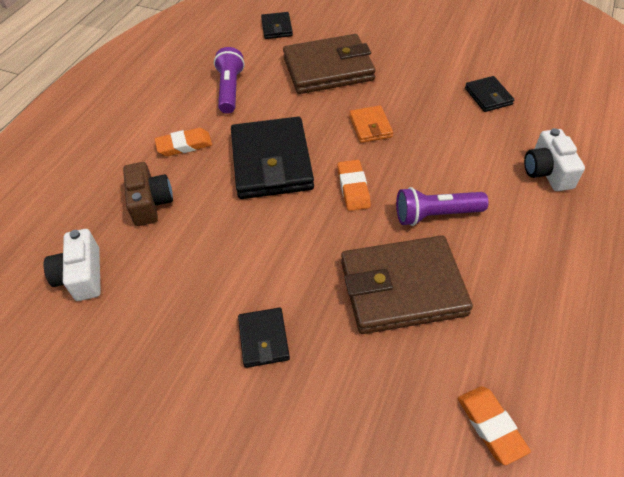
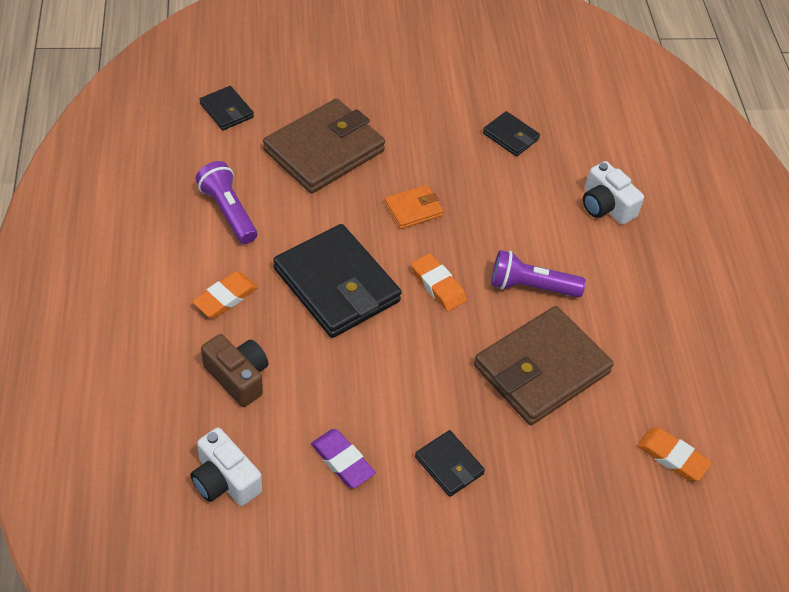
camera: 35 degrees left, 0 degrees up
orange wallet [349,105,393,143] -> orange wallet turned 75 degrees counterclockwise [384,185,444,229]
purple flashlight [396,187,488,226] -> purple flashlight turned 45 degrees clockwise [491,250,586,297]
none -> purple eraser [311,429,376,488]

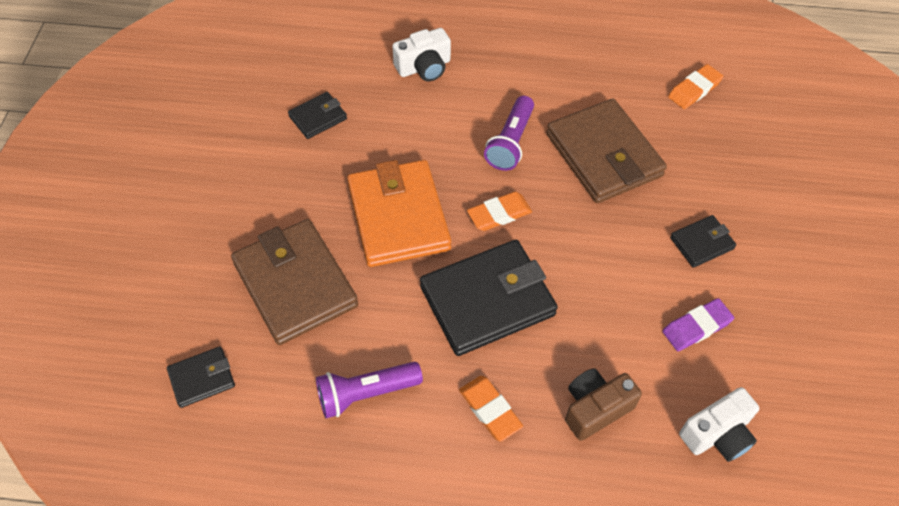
camera: 75 degrees left, 5 degrees up
orange wallet [384,185,444,229] -> orange wallet [347,160,451,267], size x2.07

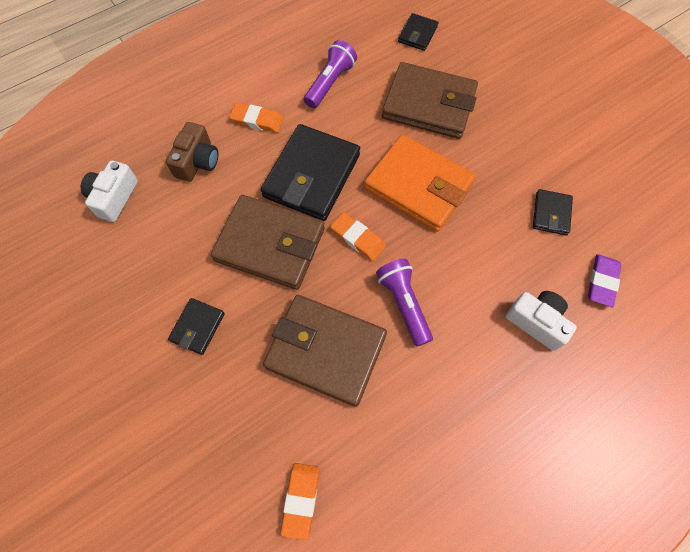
camera: 140 degrees right, 10 degrees up
white camera [392,28,451,81] -> white camera turned 105 degrees clockwise [505,291,577,351]
orange eraser [467,192,532,231] -> orange eraser turned 75 degrees counterclockwise [330,212,386,261]
purple eraser [662,298,734,351] -> purple eraser moved to [588,254,622,307]
none -> brown wallet [211,195,325,290]

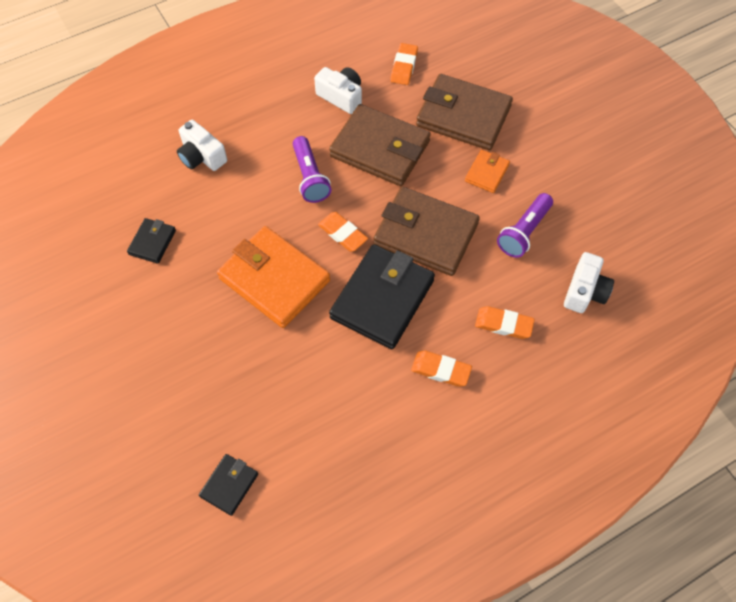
camera: 175 degrees left, 5 degrees down
brown camera [166,122,218,182] -> orange eraser [475,306,535,339]
black wallet [168,298,225,355] -> orange wallet [465,150,510,193]
purple flashlight [304,40,357,108] -> purple flashlight moved to [497,193,553,258]
brown wallet [382,62,478,139] -> brown wallet moved to [416,74,513,150]
purple eraser [588,254,622,307] -> none
none -> white camera [314,67,362,114]

